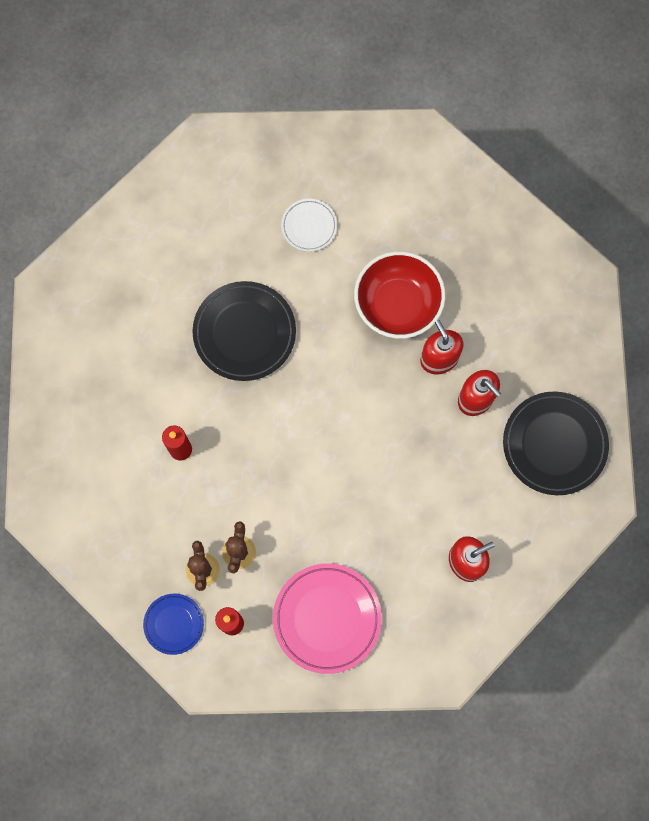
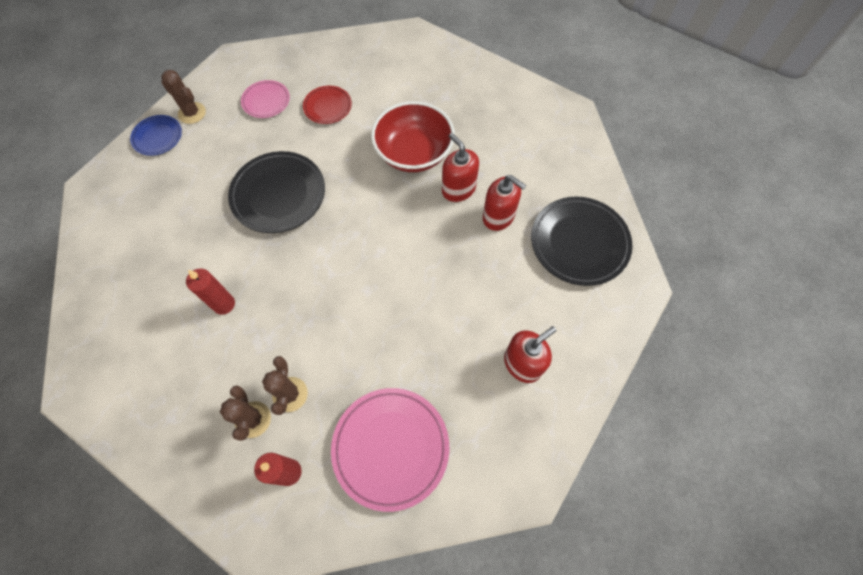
camera: 10 degrees left, 10 degrees down
blue plate [143,594,204,655] -> blue plate moved to [130,115,182,156]
white plate [281,199,337,252] -> red plate [303,86,352,124]
none -> brown cactus [161,70,206,124]
none -> pink plate [241,80,290,118]

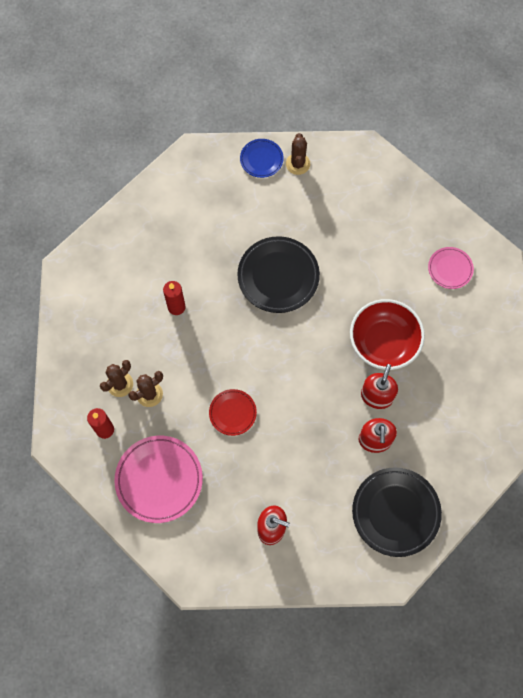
camera: 55 degrees right, 5 degrees up
pink plate [241,80,290,118] -> pink plate moved to [428,247,474,289]
red plate [303,86,352,124] -> red plate moved to [209,389,257,436]

